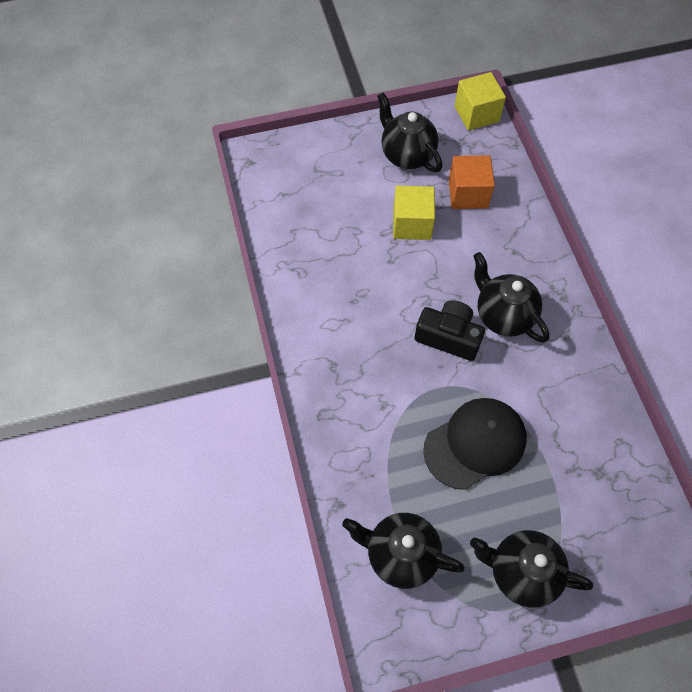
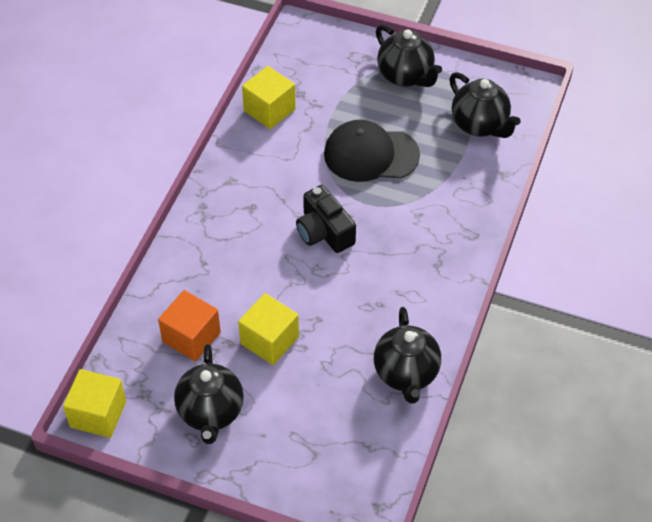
camera: 145 degrees left, 10 degrees down
black teapot [474,252,550,343] -> black teapot moved to [374,307,441,404]
none -> yellow cube [242,66,296,129]

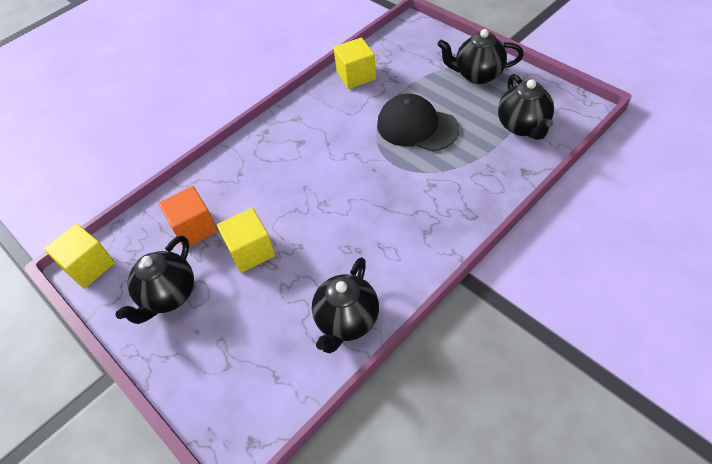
camera: 30 degrees right, 0 degrees up
black camera [296,185,356,253] -> none
black teapot [376,25,442,87] -> black teapot turned 105 degrees clockwise [438,29,524,84]

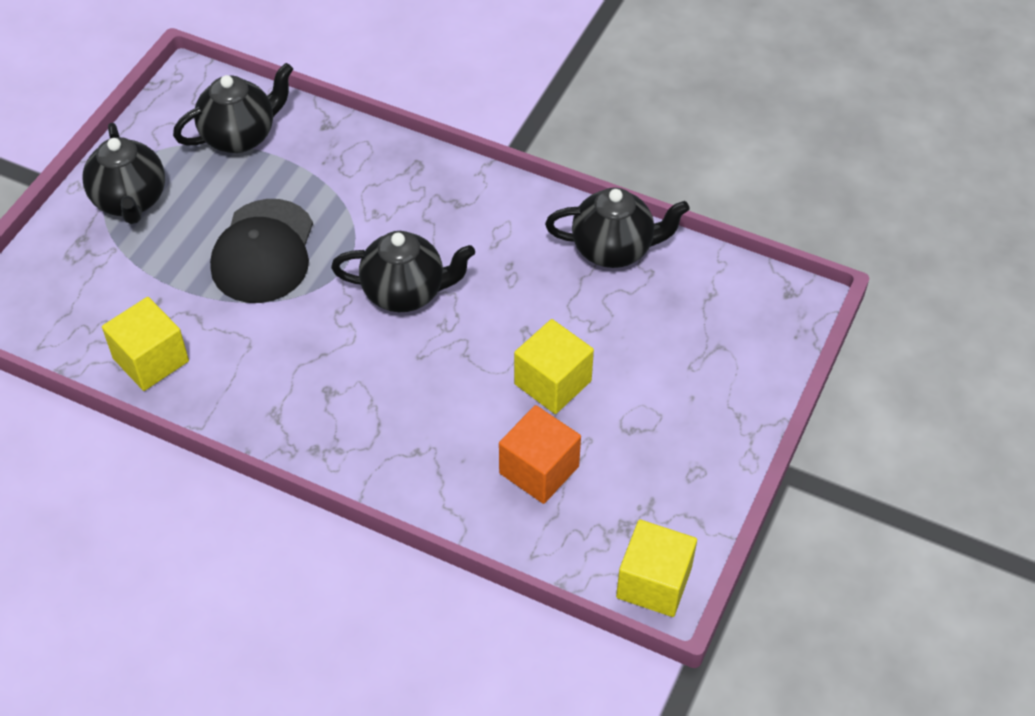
camera: 115 degrees left, 0 degrees up
black teapot [116,236,194,324] -> black teapot moved to [331,231,475,312]

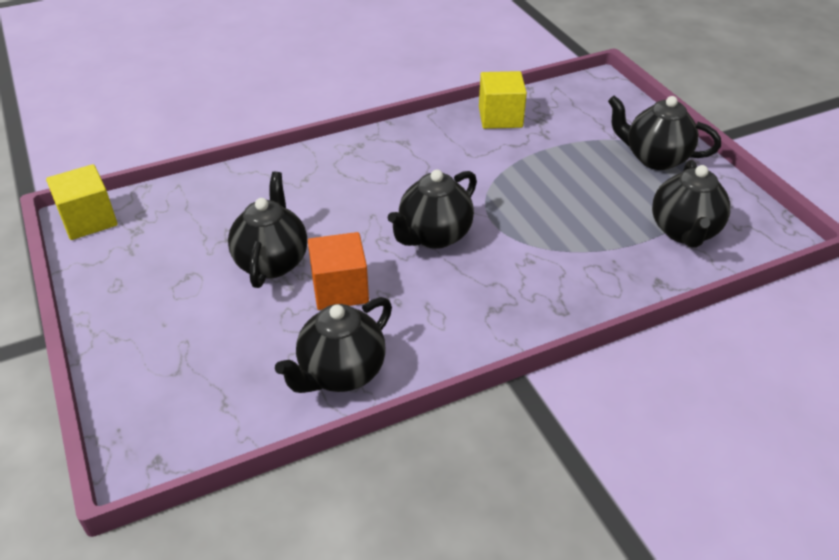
camera: 130 degrees right, 10 degrees down
black cap [210,199,313,303] -> none
orange cube [499,405,581,504] -> orange cube moved to [308,232,369,310]
yellow cube [514,319,594,414] -> black teapot [228,172,307,288]

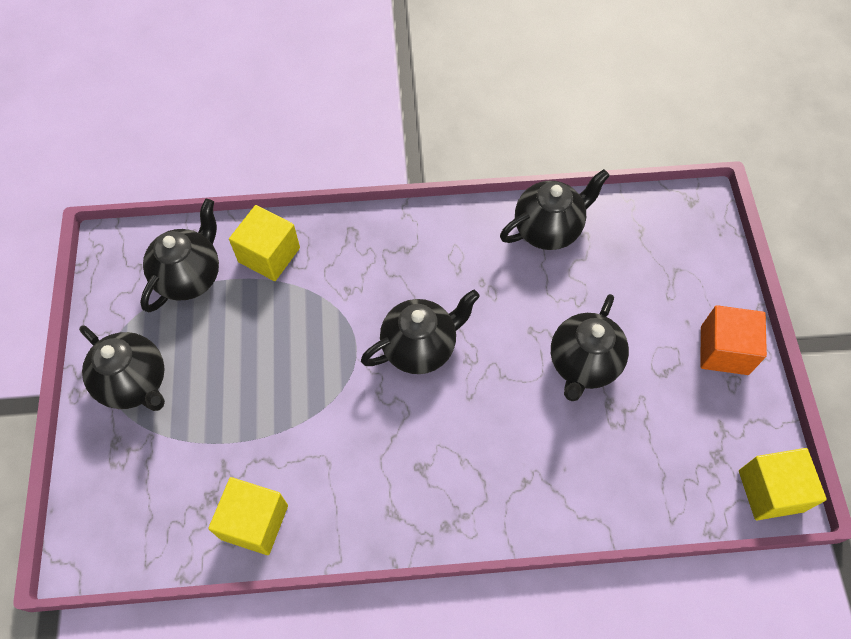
camera: 160 degrees left, 20 degrees up
orange cube [308,232,369,310] -> orange cube moved to [700,305,767,375]
none -> yellow cube [229,205,300,281]

